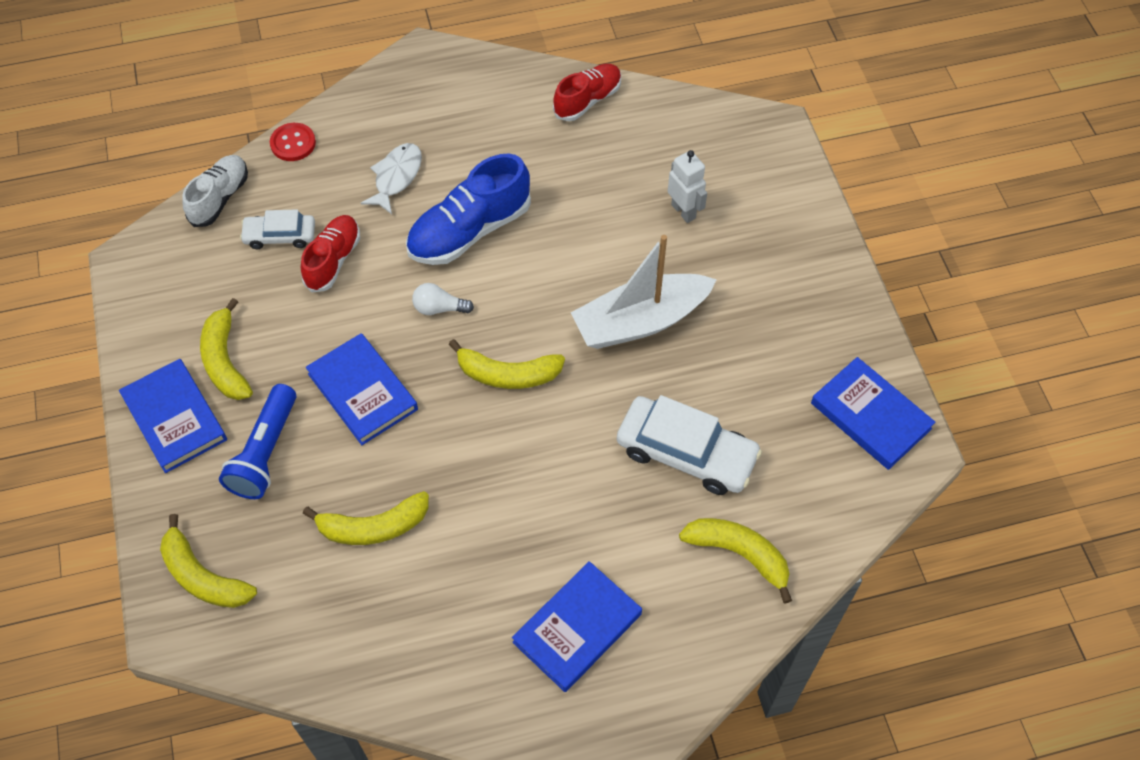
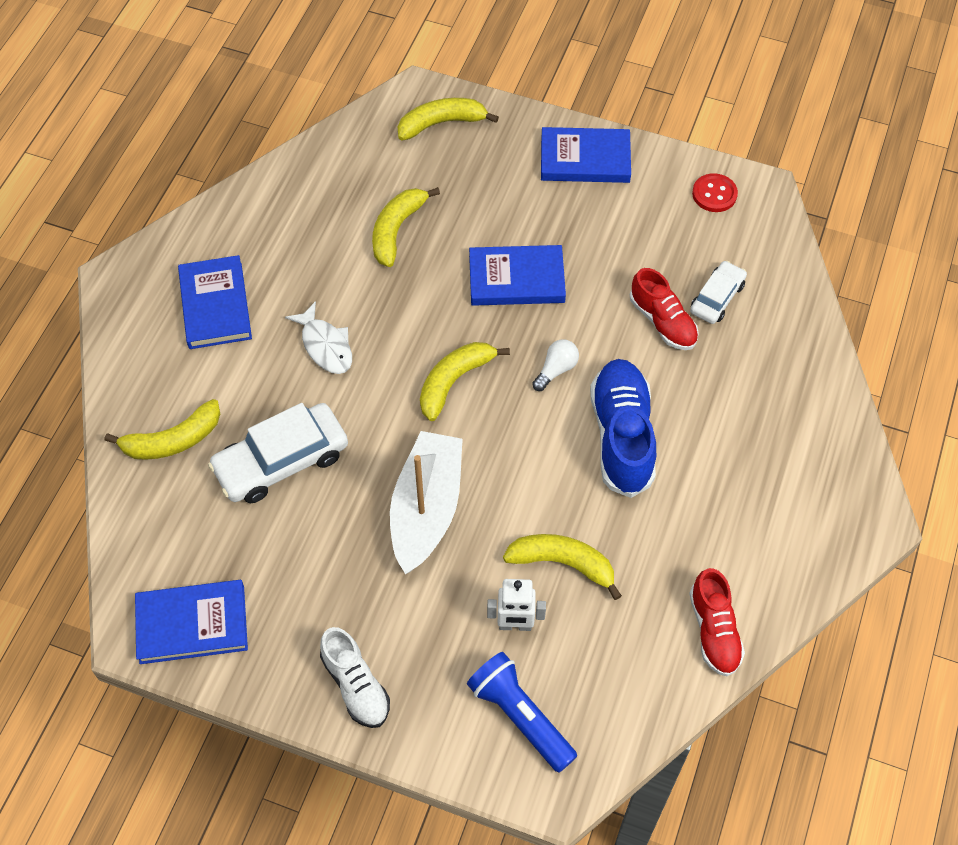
camera: 125 degrees right, 0 degrees up
white shoe [182,155,248,227] -> white shoe moved to [320,627,390,728]
yellow banana [200,298,253,400] -> yellow banana moved to [503,534,622,600]
blue flashlight [219,384,296,499] -> blue flashlight moved to [467,652,577,773]
red button [270,123,316,161] -> red button moved to [692,173,738,212]
white fish [361,143,422,214] -> white fish moved to [285,301,352,374]

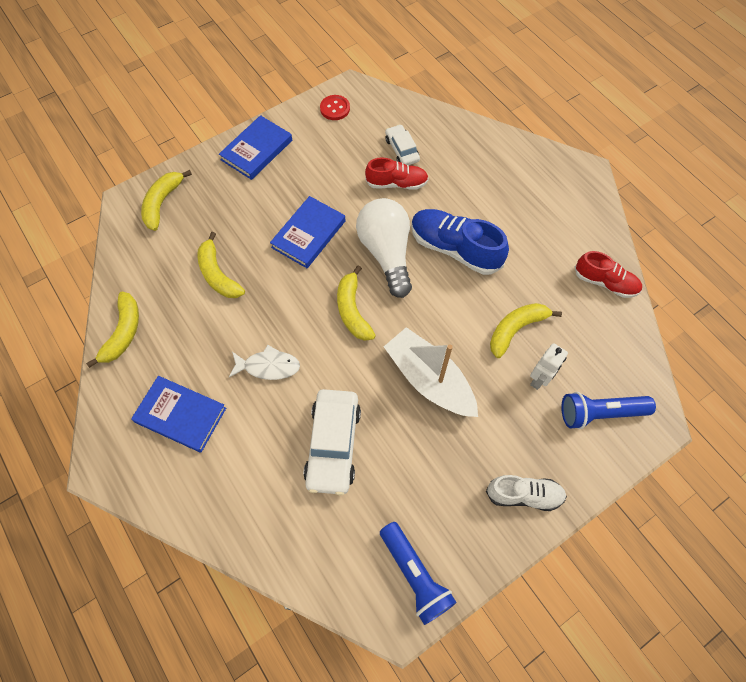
camera: 55 degrees left, 5 degrees up
yellow banana [104,399,220,460] -> yellow banana moved to [86,292,139,368]
blue book [135,580,248,664] -> blue flashlight [380,522,457,625]
white light bulb [532,339,579,391] -> white light bulb [356,198,412,298], size x2.34

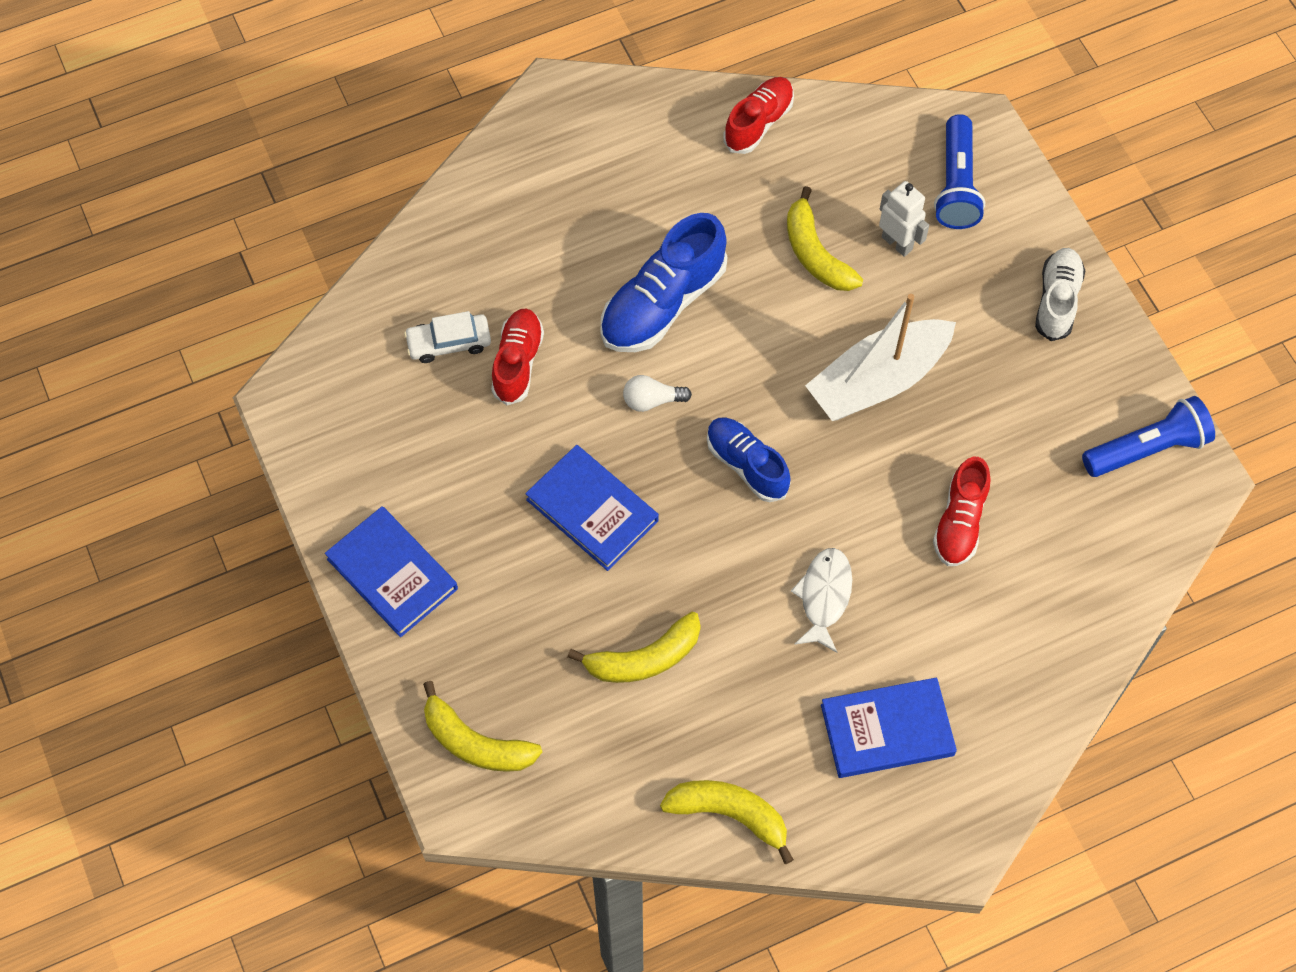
camera: 80 degrees left, 0 degrees up
blue book [131,376,226,453] -> blue book turned 45 degrees clockwise [821,677,957,778]
white car [303,389,361,495] -> red shoe [933,457,991,566]
red button [320,95,350,120] -> none
yellow banana [337,265,376,341] -> blue shoe [707,418,791,502]
white light bulb [356,198,412,298] -> white light bulb [623,375,692,412], size x0.43

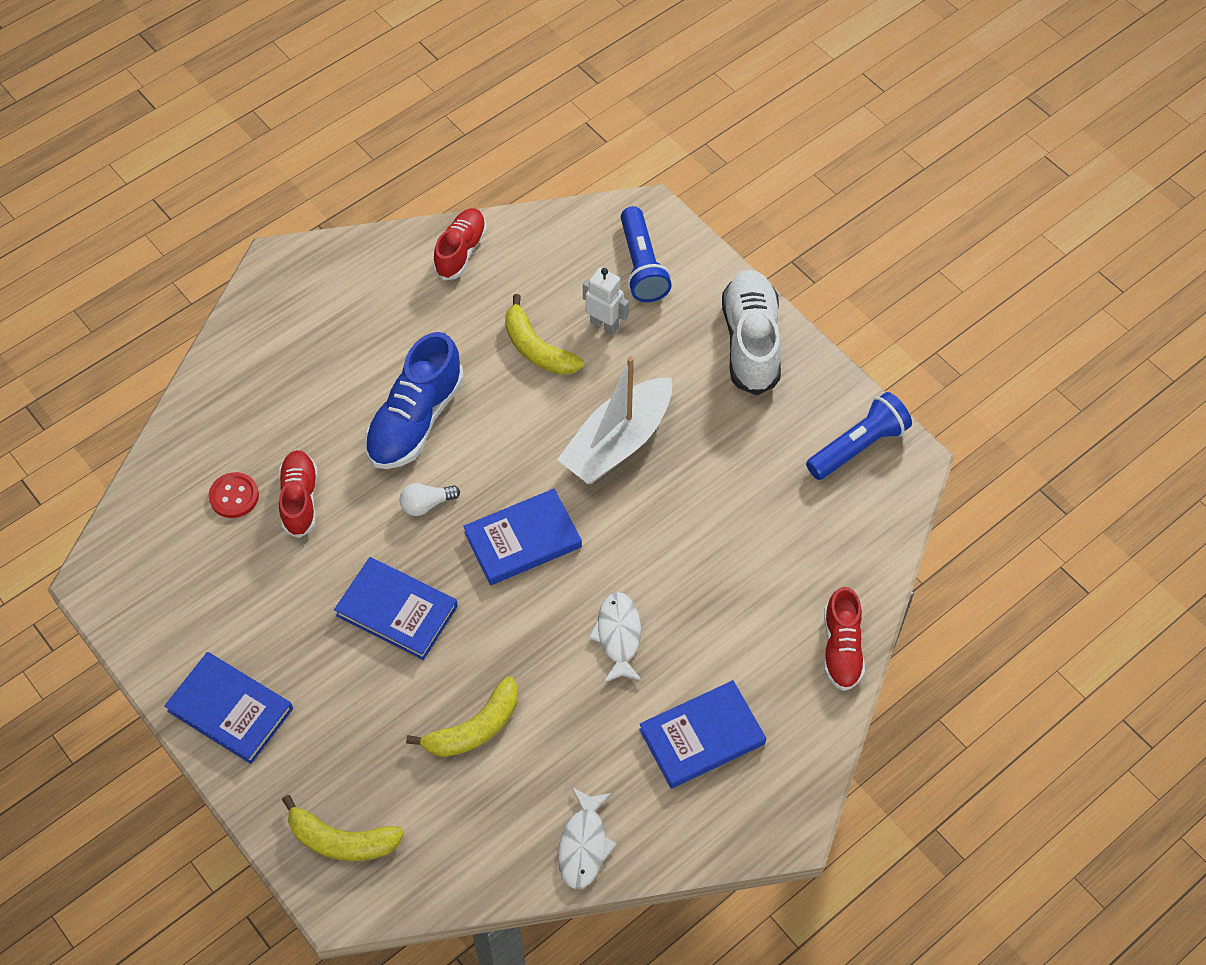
camera: 15 degrees left, 5 degrees down
white car [404,311,491,363] -> red button [209,472,259,518]
yellow banana [660,780,794,864] -> white fish [558,787,617,889]
blue shoe [707,418,791,502] -> blue book [463,489,582,585]
red shoe [933,457,991,566] -> red shoe moved to [824,587,865,691]
white shoe [1035,248,1085,341] -> white shoe [722,270,781,395], size x1.56

